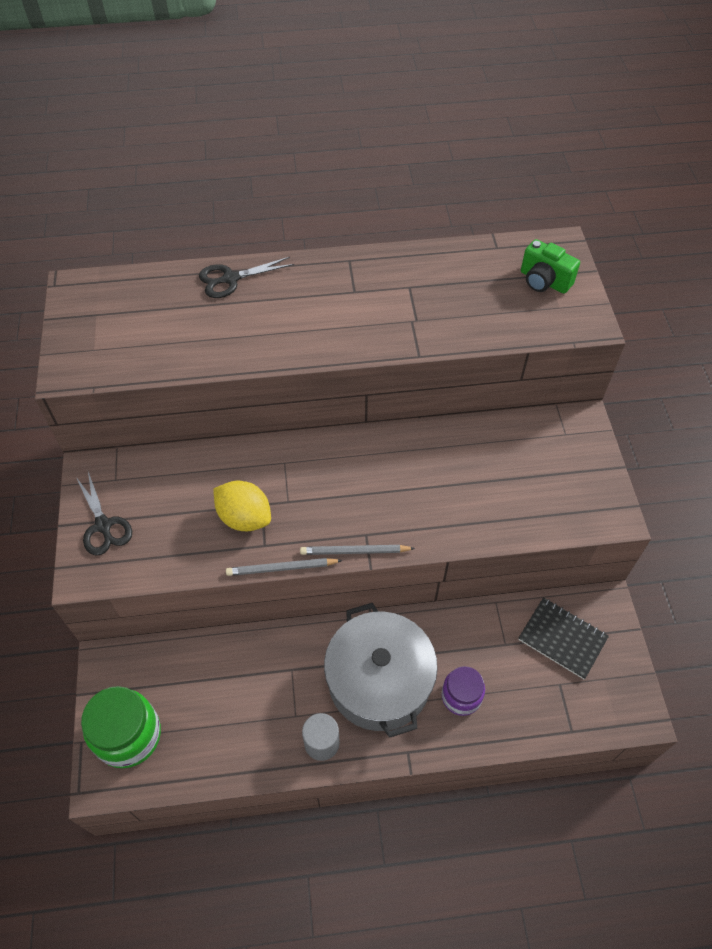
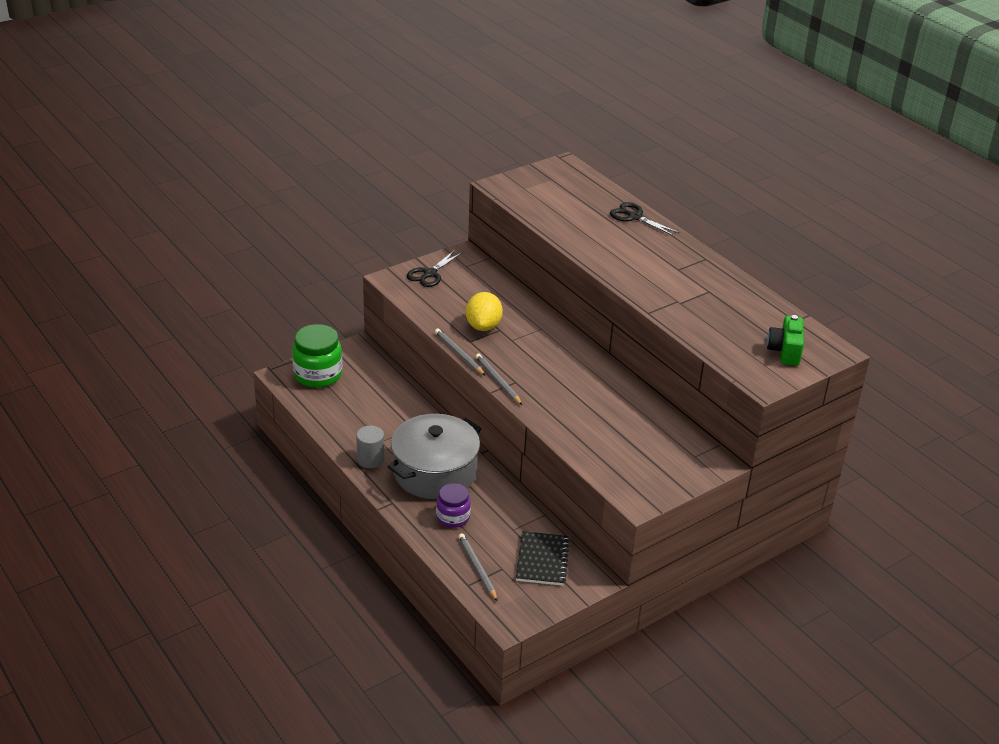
camera: 60 degrees right, 20 degrees down
none -> grey pencil [458,533,498,602]

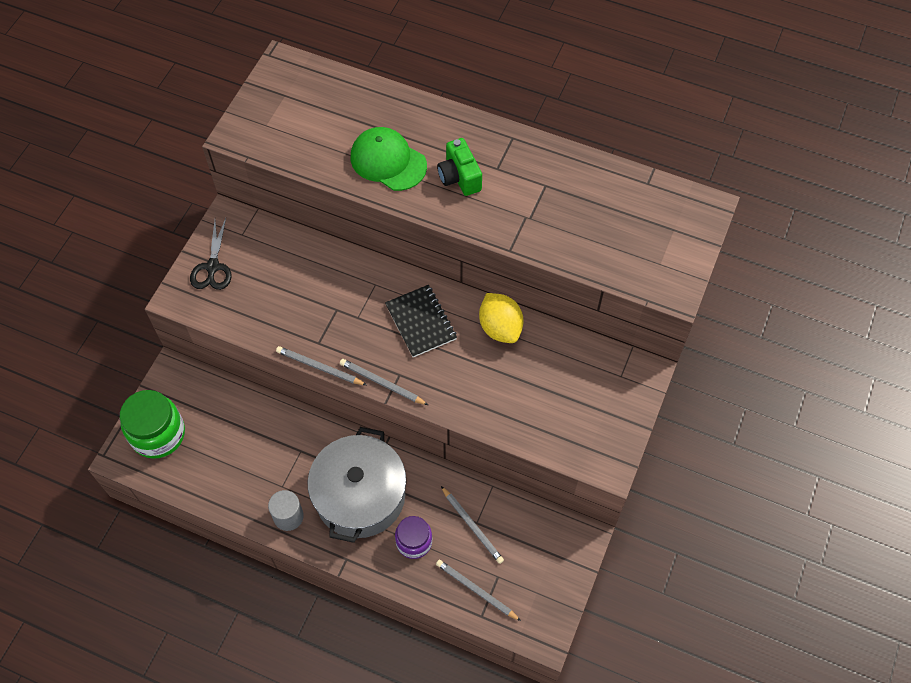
camera: 30 degrees left, 25 degrees up
yellow lemon [466,292,503,331] -> yellow lemon moved to [479,293,523,343]
black notebook [516,531,570,586] -> black notebook moved to [385,285,457,357]
black scissors [610,202,680,236] -> none
green camera [767,315,804,366] -> green camera moved to [437,138,482,196]
none -> green cap [351,127,427,191]
none -> grey pencil [441,486,504,564]

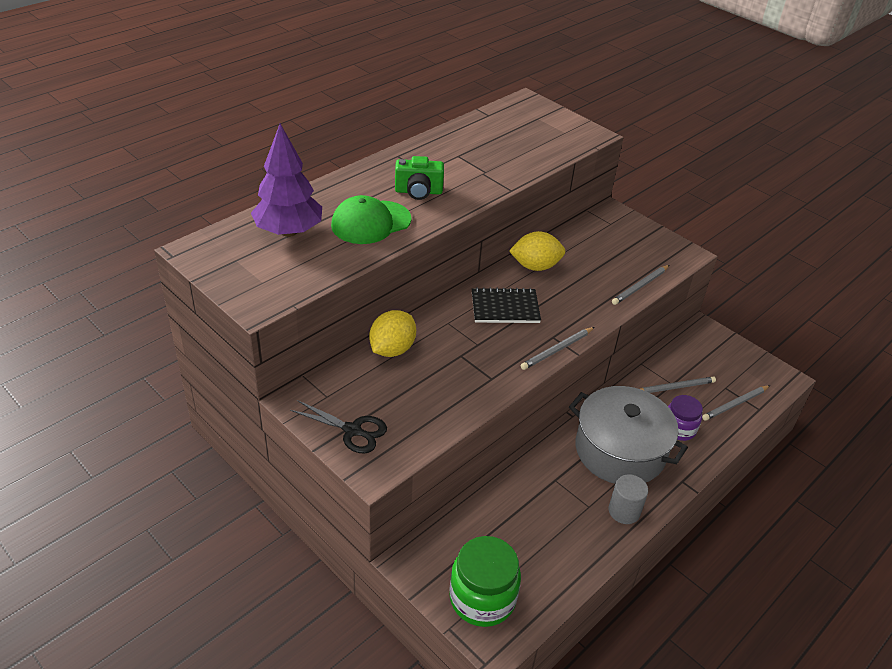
camera: 70 degrees left, 20 degrees down
grey pencil [276,346,366,385] -> grey pencil moved to [612,265,669,305]
none -> purple tree [251,124,322,237]
none -> yellow lemon [369,310,416,357]

